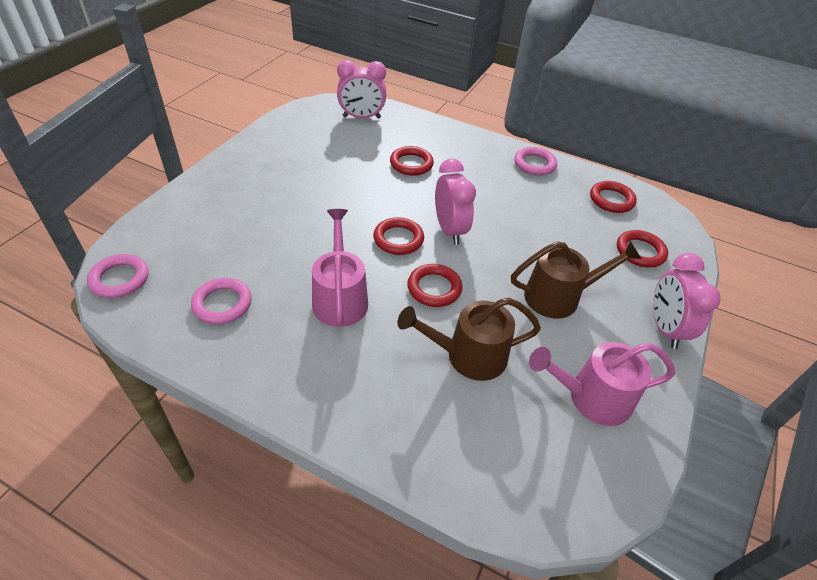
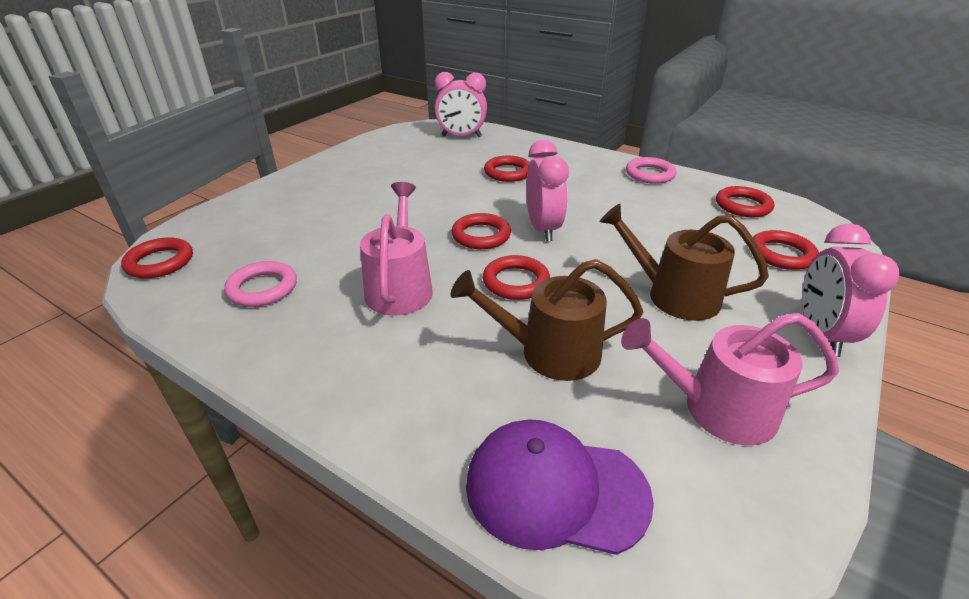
camera: 10 degrees right, 10 degrees down
pink ring [87,254,149,298] -> red ring [121,237,193,278]
brown watering can [511,241,641,318] -> brown watering can turned 150 degrees counterclockwise [599,204,769,321]
none -> purple cap [466,419,654,555]

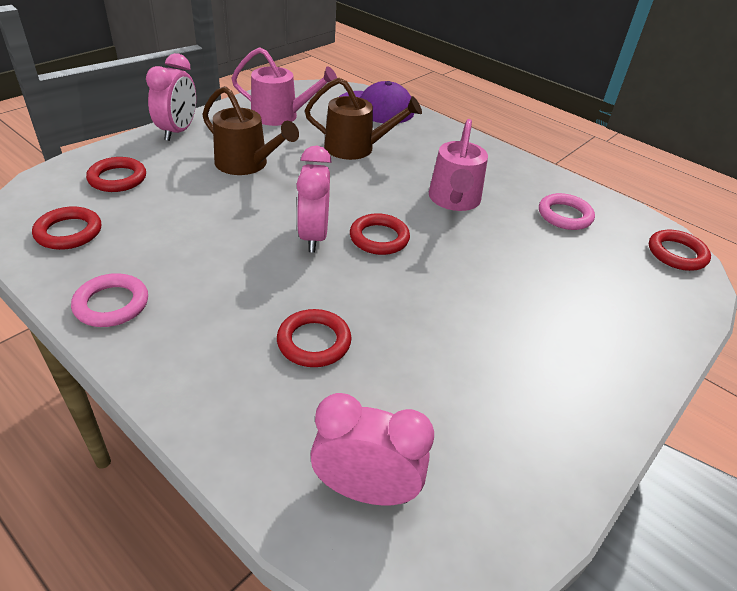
camera: 175 degrees left, 5 degrees up
red ring [483,255,550,300] -> none

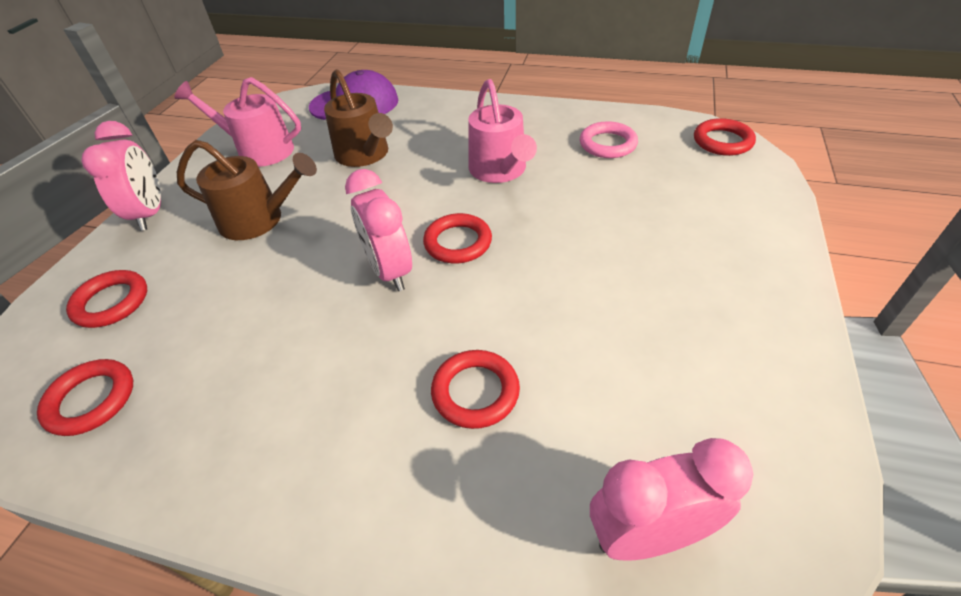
camera: 20 degrees left, 5 degrees up
pink ring [71,273,148,327] -> none
pink watering can [231,47,337,126] -> pink watering can turned 150 degrees counterclockwise [175,77,301,167]
brown watering can [305,78,422,160] -> brown watering can turned 75 degrees clockwise [324,69,393,167]

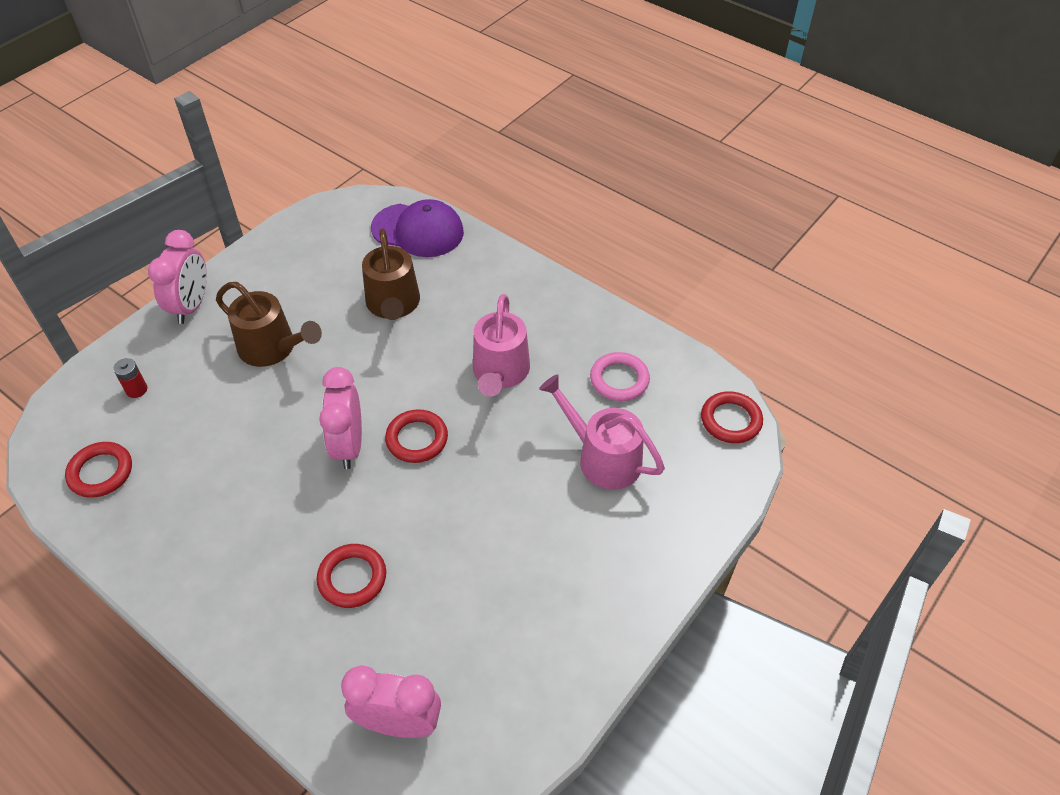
camera: 20 degrees right, 5 degrees up
red ring [66,270,147,328] -> red battery [113,358,147,398]
pink watering can [175,77,301,167] -> pink watering can moved to [539,374,665,490]

